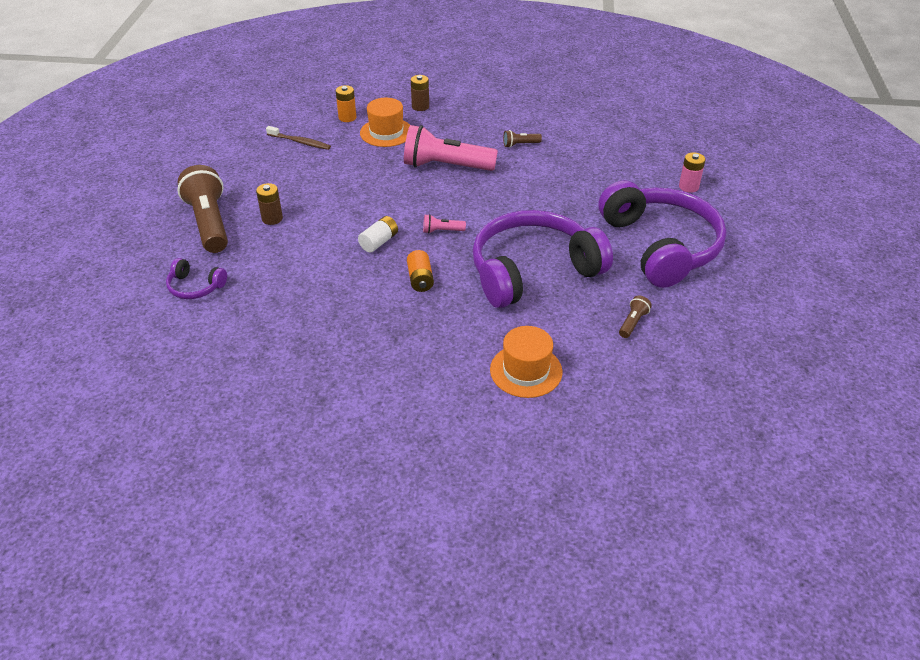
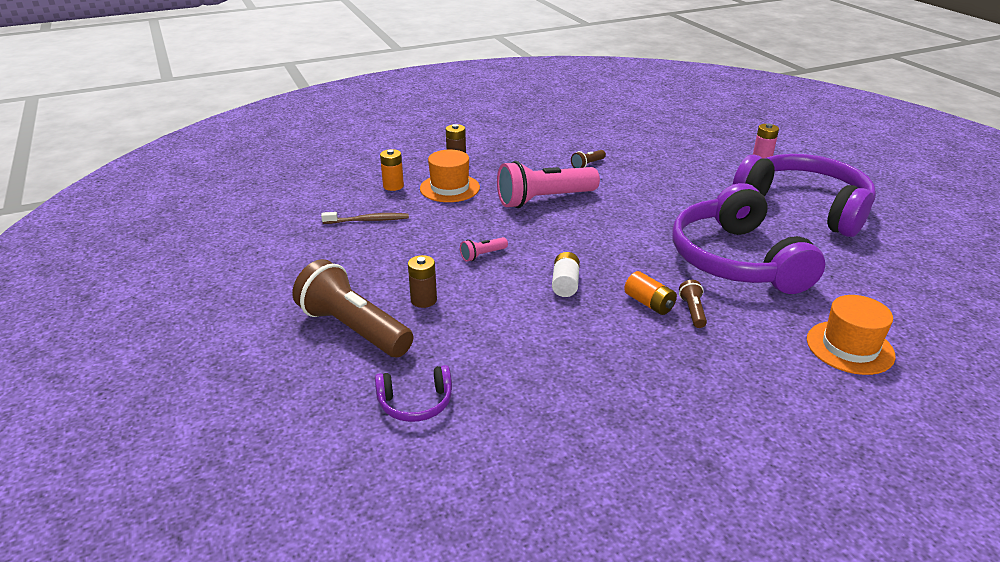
camera: 30 degrees left, 10 degrees down
pink flashlight [423,214,466,234] -> pink flashlight moved to [460,237,508,262]
purple headphones [473,210,613,308] -> purple headphones turned 45 degrees counterclockwise [672,183,825,294]
brown flashlight [619,296,652,338] -> brown flashlight moved to [679,280,707,328]

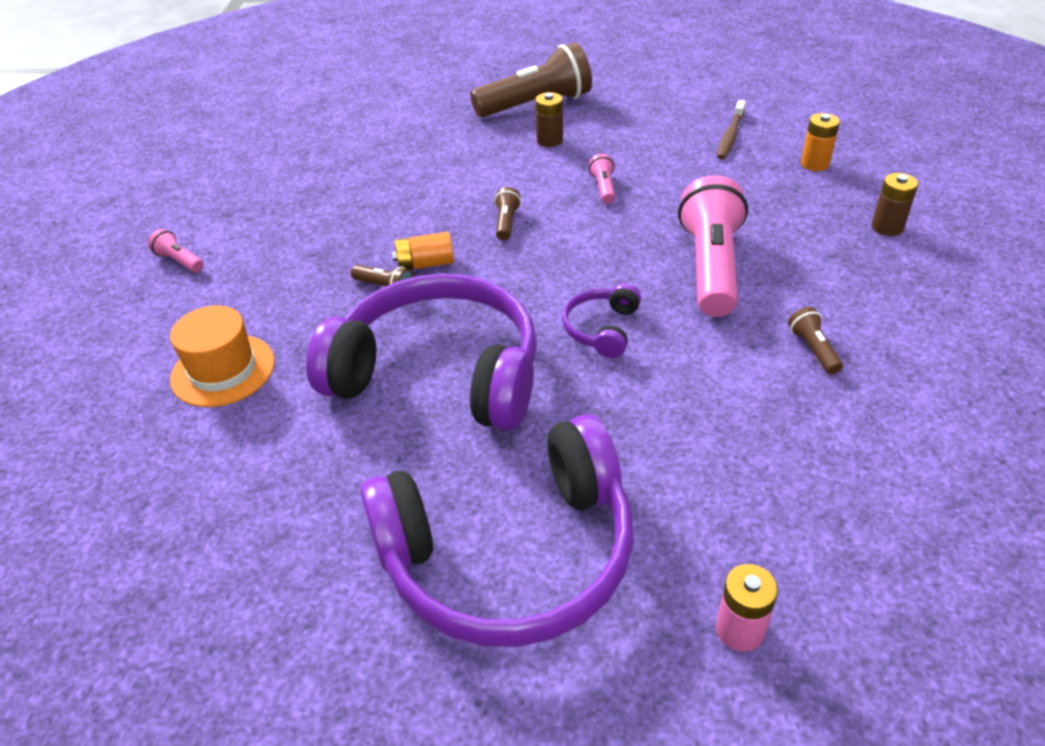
camera: 120 degrees right, 10 degrees up
purple headphones [375,365,452,422] -> purple headphones moved to [562,283,641,358]
orange hat [420,150,480,202] -> none
white battery [552,252,580,297] -> brown flashlight [494,187,521,240]
none -> pink flashlight [148,229,204,272]

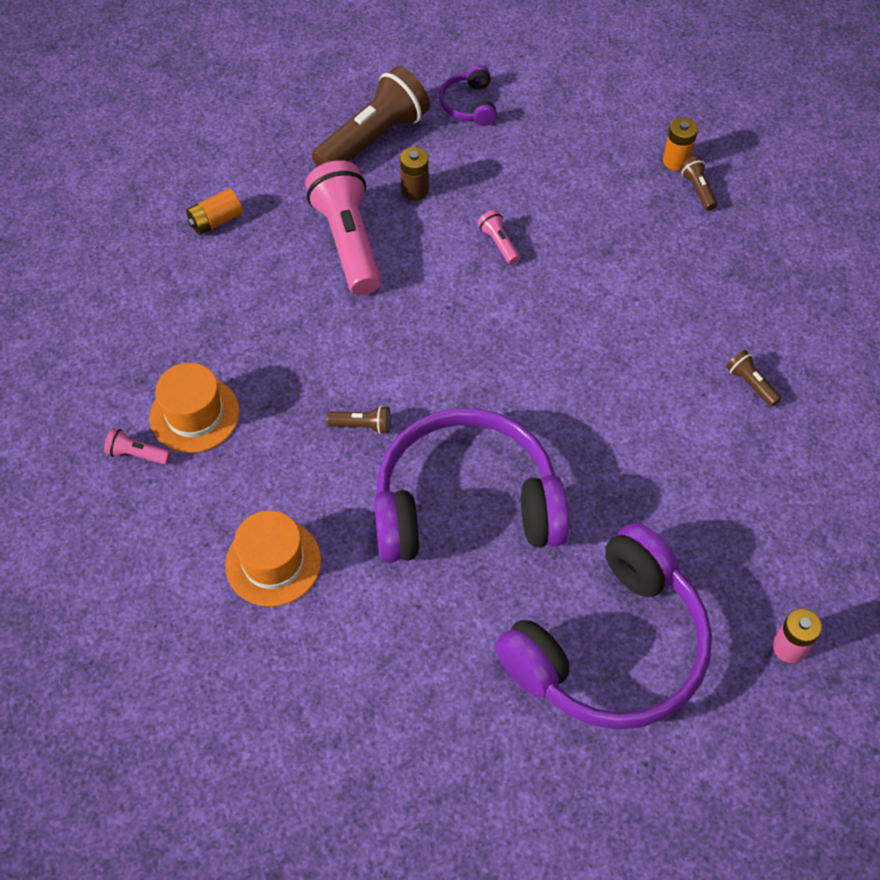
camera: 25 degrees left, 15 degrees up
orange battery [392,232,454,270] -> orange battery moved to [186,188,243,235]
brown flashlight [494,187,521,240] -> brown flashlight moved to [680,156,718,211]
purple headphones [562,283,641,358] -> purple headphones moved to [439,65,497,126]
pink flashlight [678,175,748,317] -> pink flashlight moved to [305,160,381,295]
brown toothbrush [717,100,746,160] -> none
brown battery [872,173,918,236] -> none
none -> orange hat [150,363,240,453]

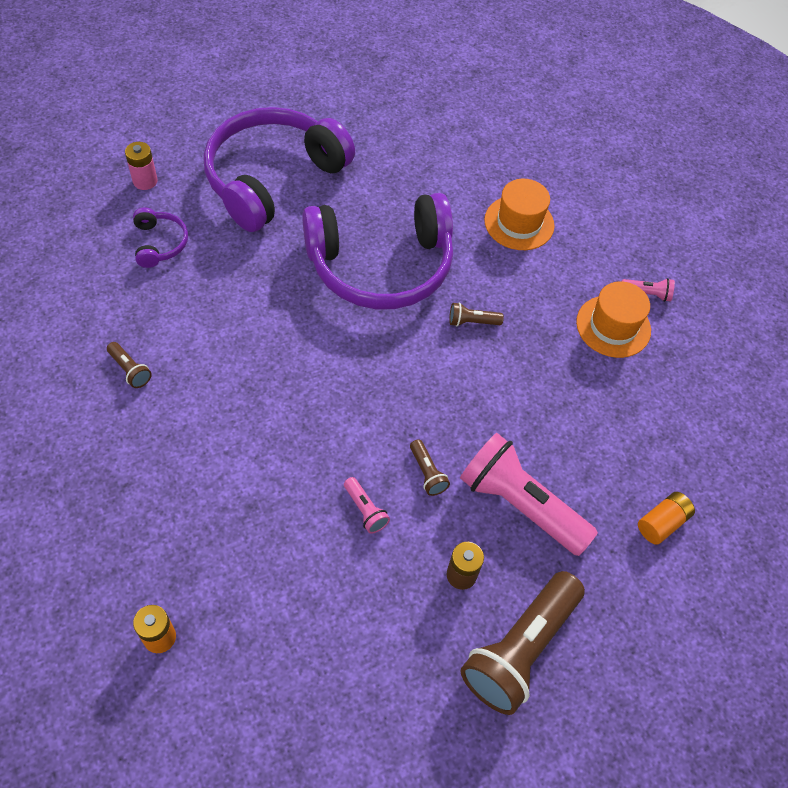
camera: 170 degrees right, 0 degrees up
pink flashlight [305,160,381,295] -> pink flashlight turned 150 degrees clockwise [460,433,598,556]
purple headphones [439,65,497,126] -> purple headphones moved to [133,208,188,268]
brown flashlight [680,156,718,211] -> brown flashlight moved to [410,439,450,496]

